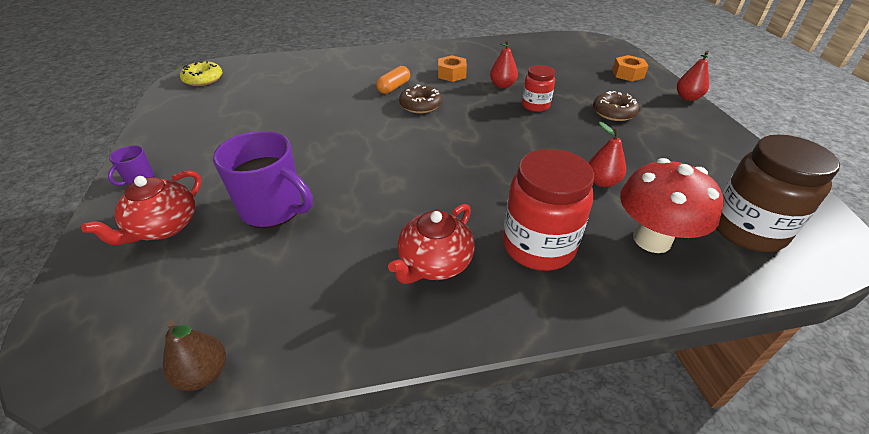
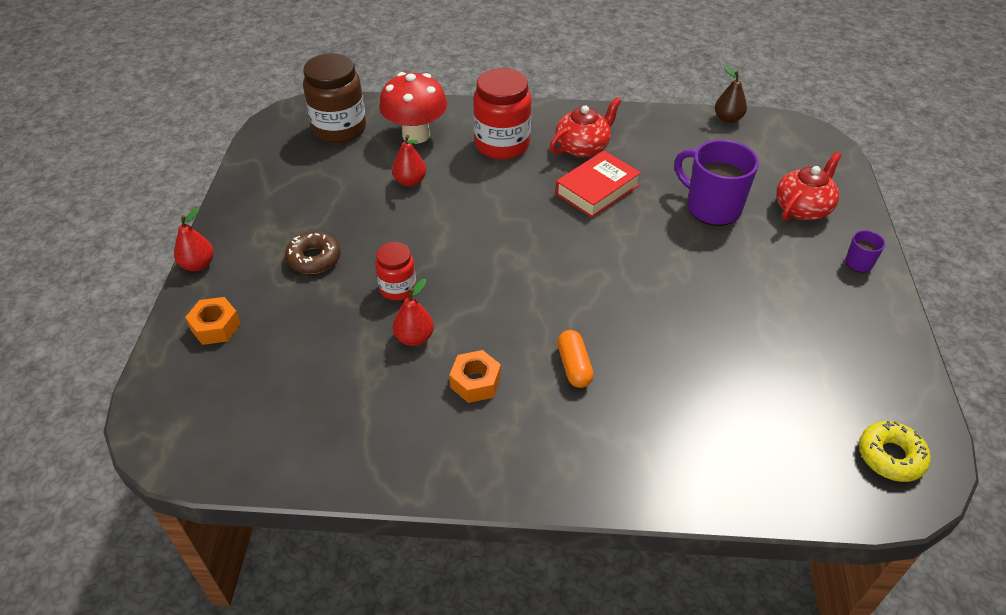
camera: 165 degrees left, 5 degrees up
orange capsule [376,66,410,94] -> orange capsule turned 60 degrees counterclockwise [557,330,594,388]
brown donut [399,84,442,113] -> none
none -> red book [555,151,641,218]

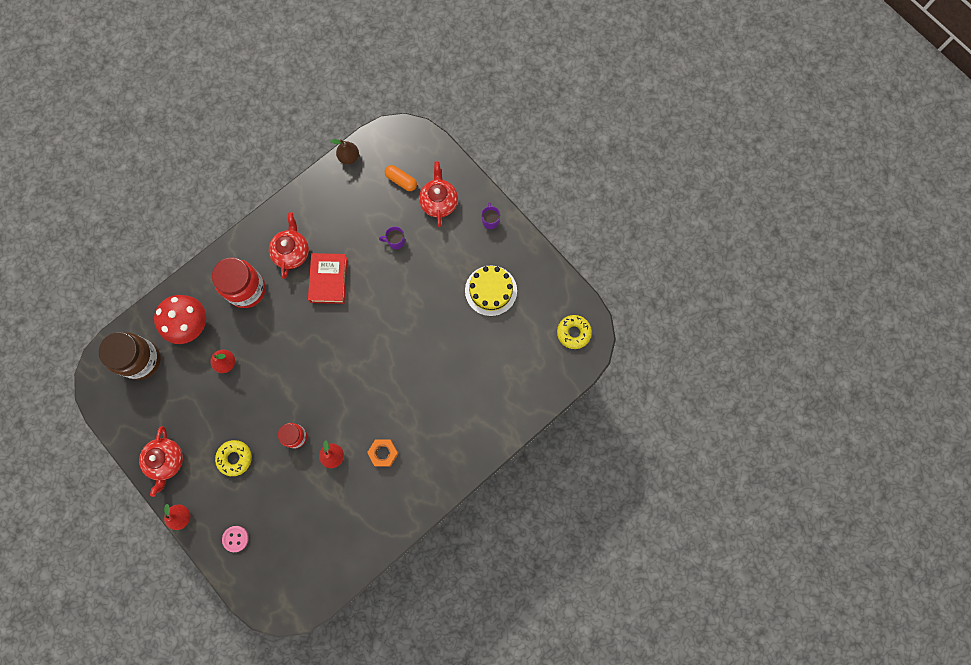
camera: 45 degrees left, 30 degrees up
orange nut [185,297,241,345] -> pink button [222,526,249,552]
brown donut [285,231,340,274] -> yellow donut [215,440,252,476]
orange capsule [557,330,594,388] -> orange capsule moved to [385,165,417,191]
purple mug [674,140,759,226] -> purple mug [379,226,405,249], size x0.47
none -> red teapot [139,426,183,497]
none -> yellow cake [465,265,517,316]

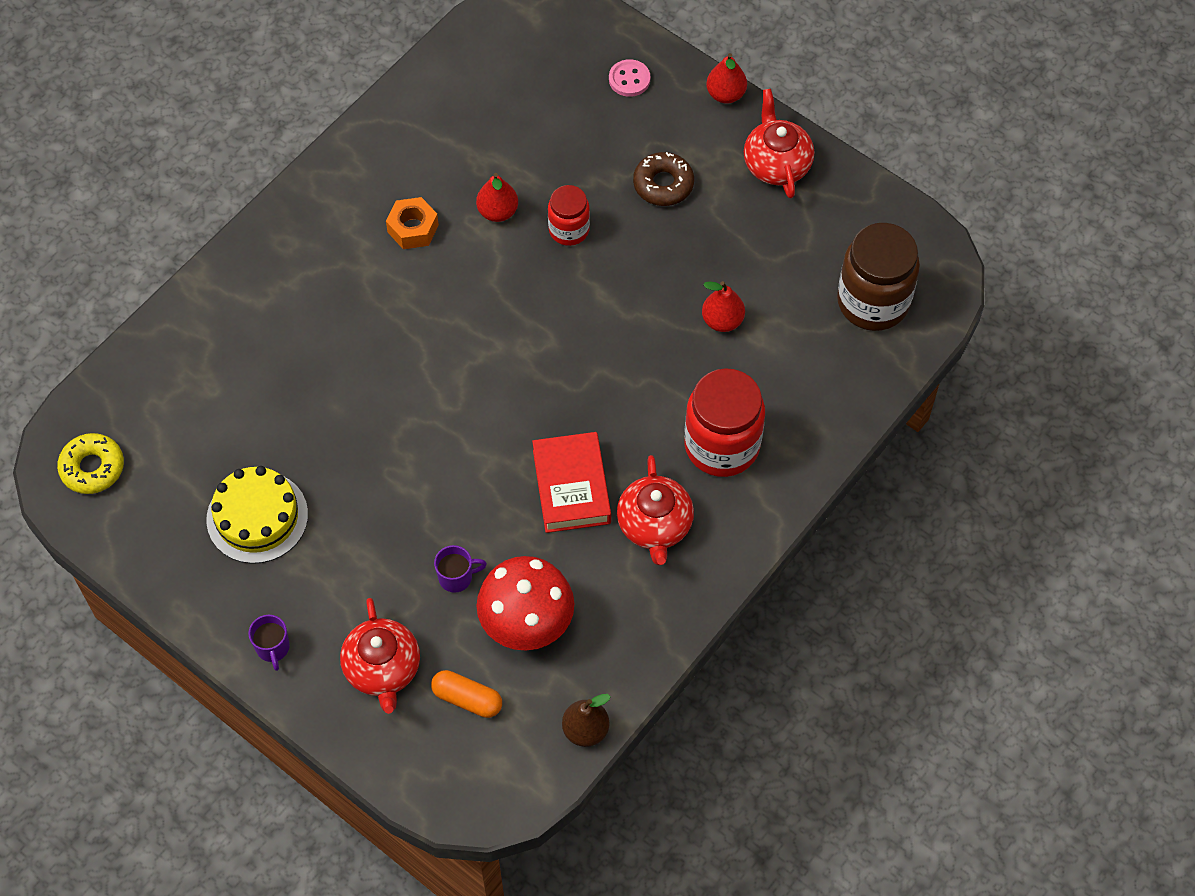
camera: 170 degrees right, 15 degrees down
red mushroom [154,295,206,344] -> red mushroom moved to [477,556,575,650]
yellow donut [215,440,252,476] -> brown donut [633,152,694,206]

